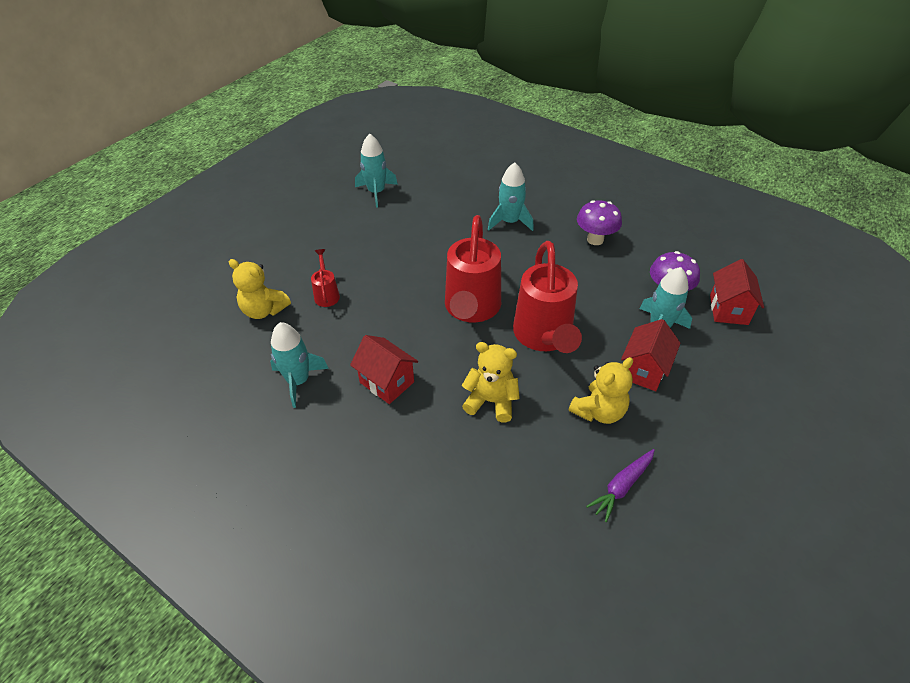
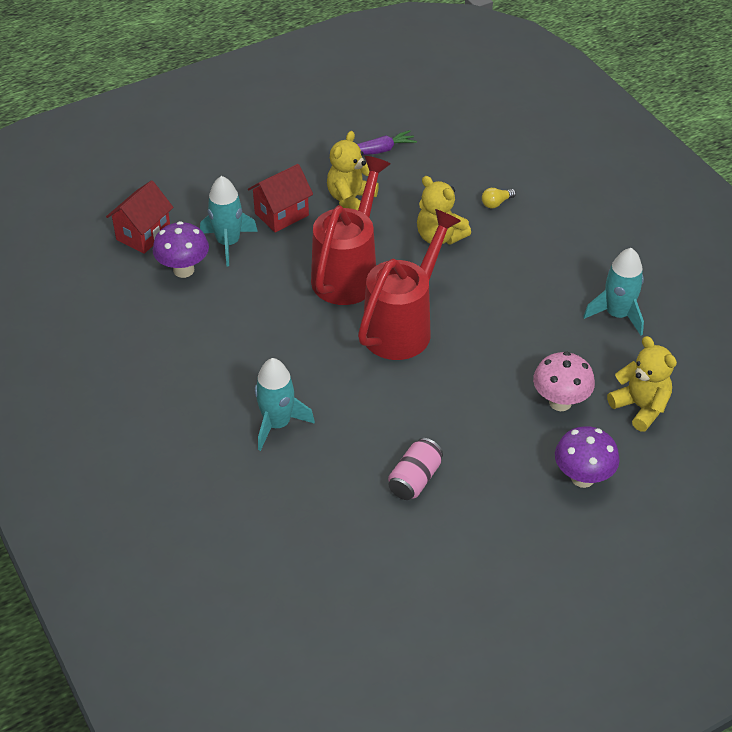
camera: 155 degrees left, 0 degrees up
red watering can [311,249,340,307] -> pink mushroom [533,352,595,411]
red house [350,335,418,404] -> none
turquoise rocket [355,134,398,207] -> none
yellow teddy bear [569,357,633,424] -> yellow teddy bear turned 45 degrees counterclockwise [327,131,379,210]
purple mushroom [577,200,622,245] -> purple mushroom moved to [555,426,620,488]
none -> pink can [388,438,443,500]
none -> yellow light bulb [482,188,516,208]

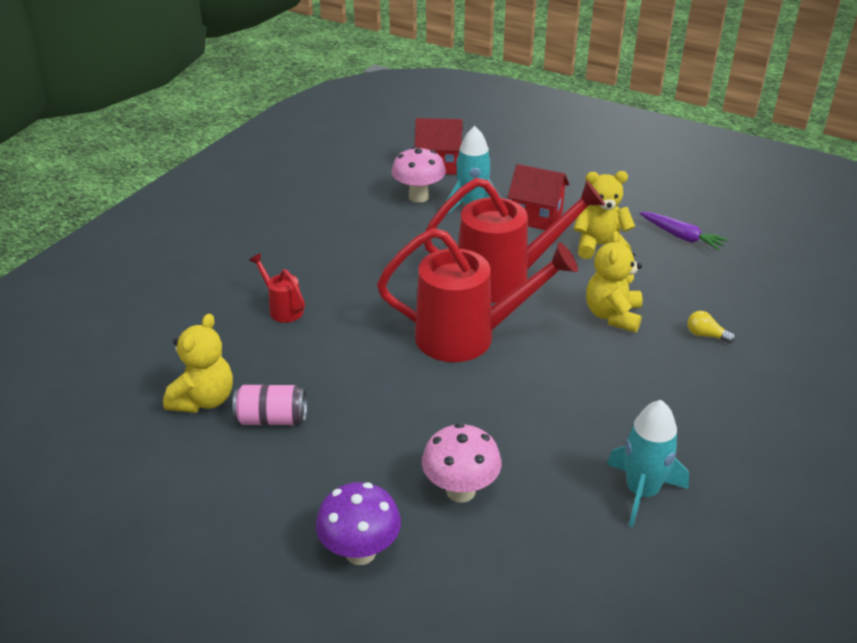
camera: 60 degrees right, 10 degrees down
purple mushroom [153,221,209,278] -> pink mushroom [392,147,446,203]
turquoise rocket [255,358,315,451] -> red watering can [249,253,305,323]
yellow teddy bear [607,336,677,432] -> yellow teddy bear moved to [163,314,233,413]

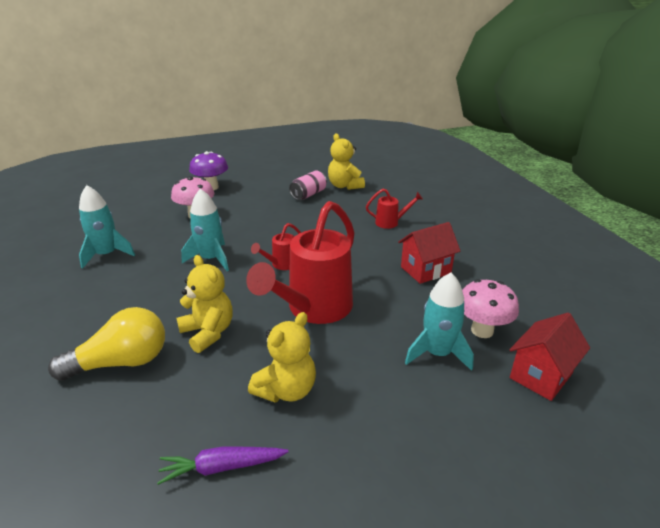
camera: 130 degrees right, 5 degrees down
red watering can [377,228,578,362] -> red watering can [251,223,301,270], size x0.45
red house [508,164,569,230] -> red house moved to [398,222,461,284]
yellow light bulb [687,311,735,343] -> yellow light bulb [48,307,165,381], size x2.36
none -> turquoise rocket [181,189,229,271]

